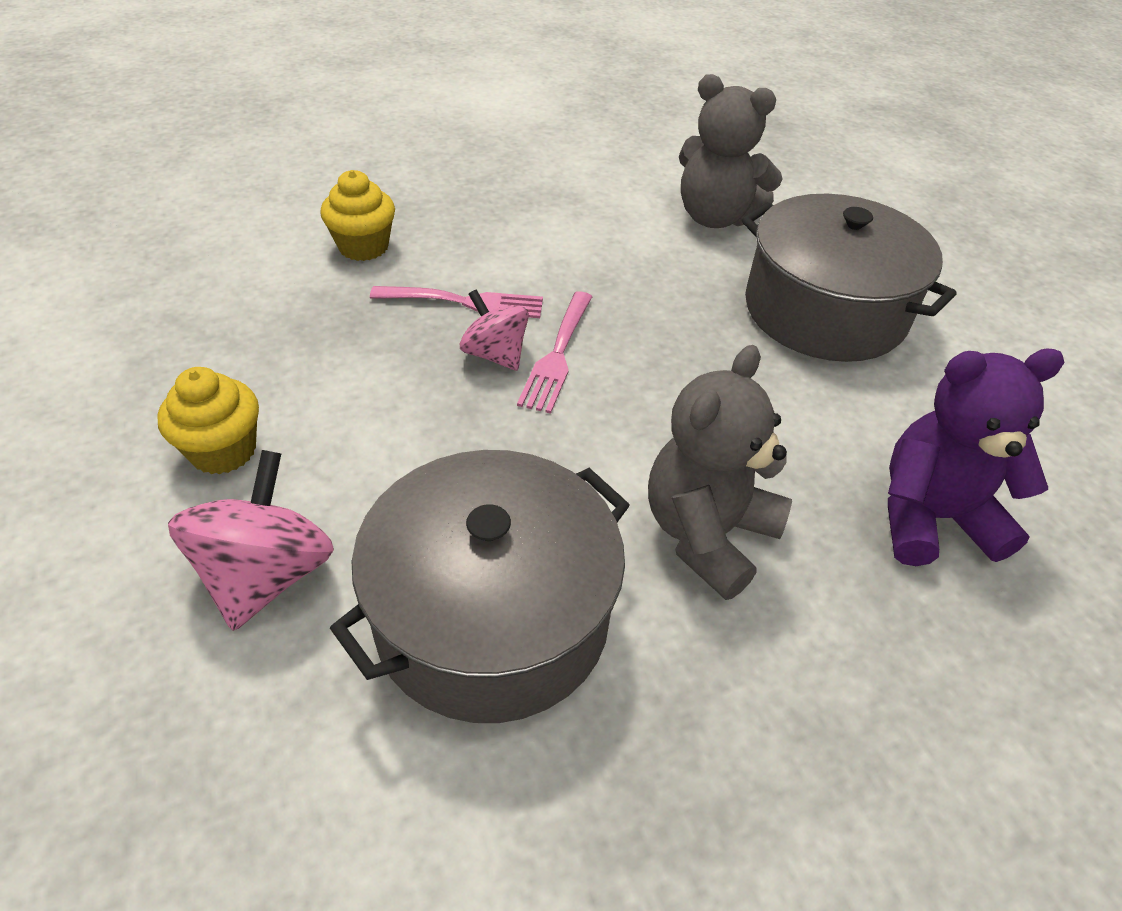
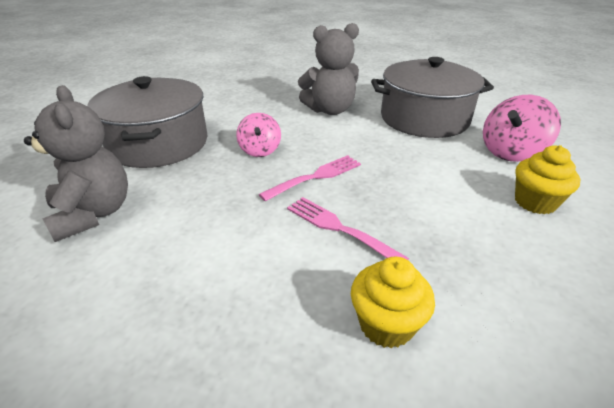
camera: 140 degrees left, 10 degrees down
pink spinning top [460,289,529,371] -> pink spinning top moved to [236,113,281,157]
purple teddy bear [888,348,1065,566] -> none

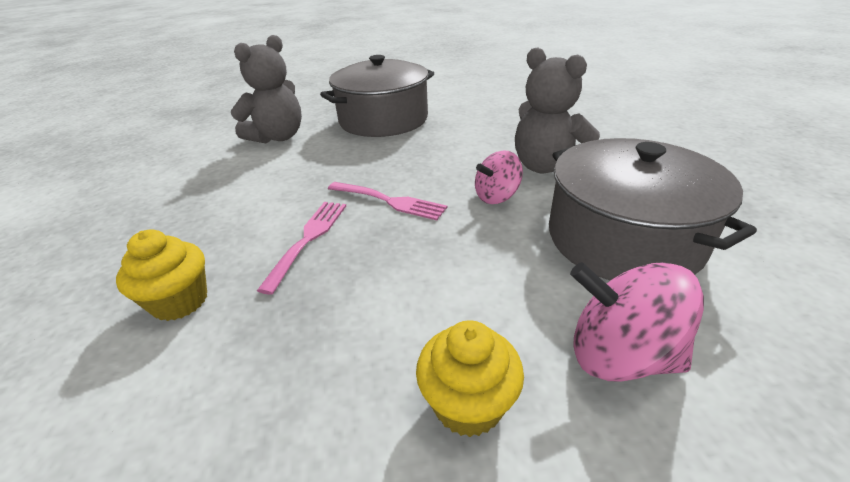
camera: 65 degrees right, 0 degrees up
pink spinning top [236,113,281,157] -> pink spinning top moved to [475,151,523,204]

